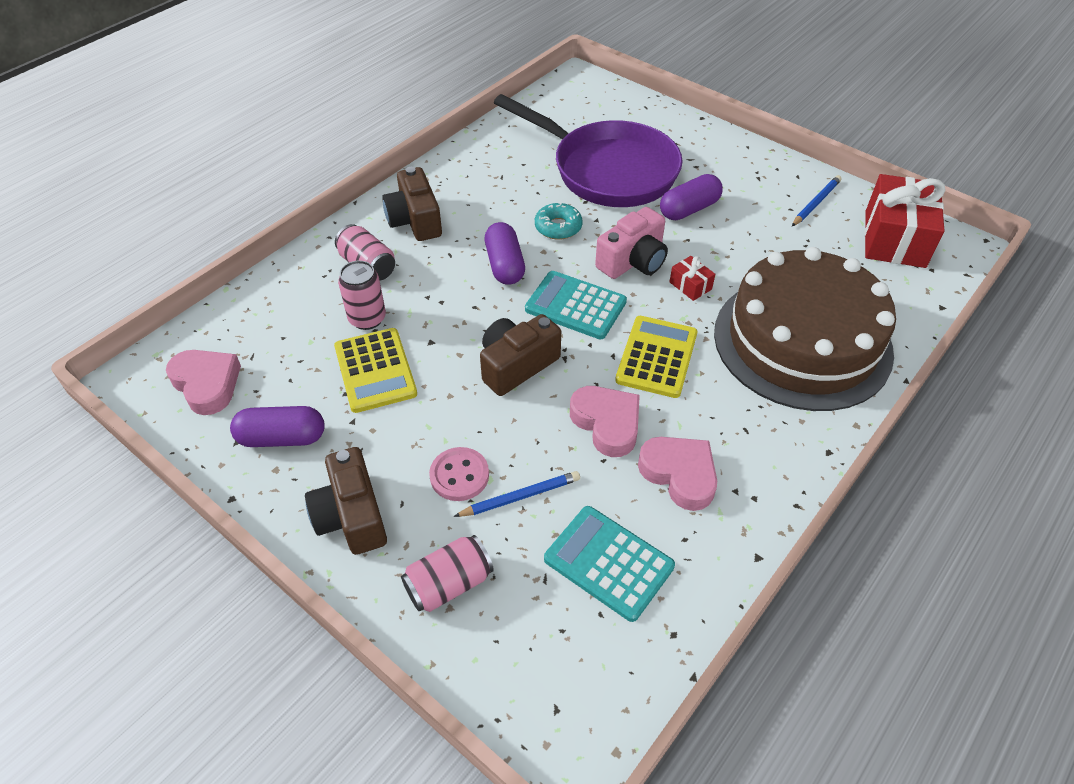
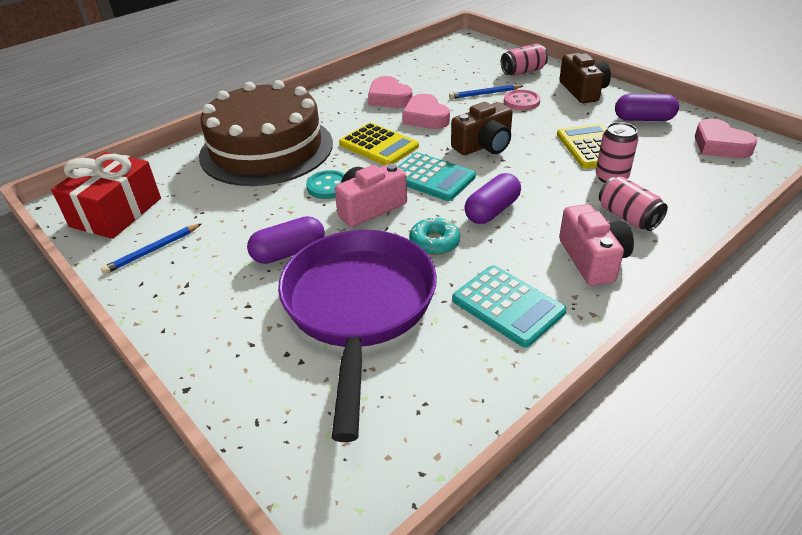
camera: 170 degrees left, 10 degrees down
brown camera [382,167,442,241] -> pink camera [559,204,634,286]
purple capsule [485,222,525,285] -> purple capsule turned 45 degrees clockwise [464,173,521,224]
purple pan [494,94,683,207] -> purple pan turned 45 degrees clockwise [278,230,437,442]
turquoise calculator [544,506,675,622] -> turquoise calculator moved to [452,265,566,348]
yellow calculator [615,316,697,398] -> yellow calculator turned 75 degrees counterclockwise [339,123,419,166]
red gift [670,256,715,301] -> turquoise button [306,170,345,199]

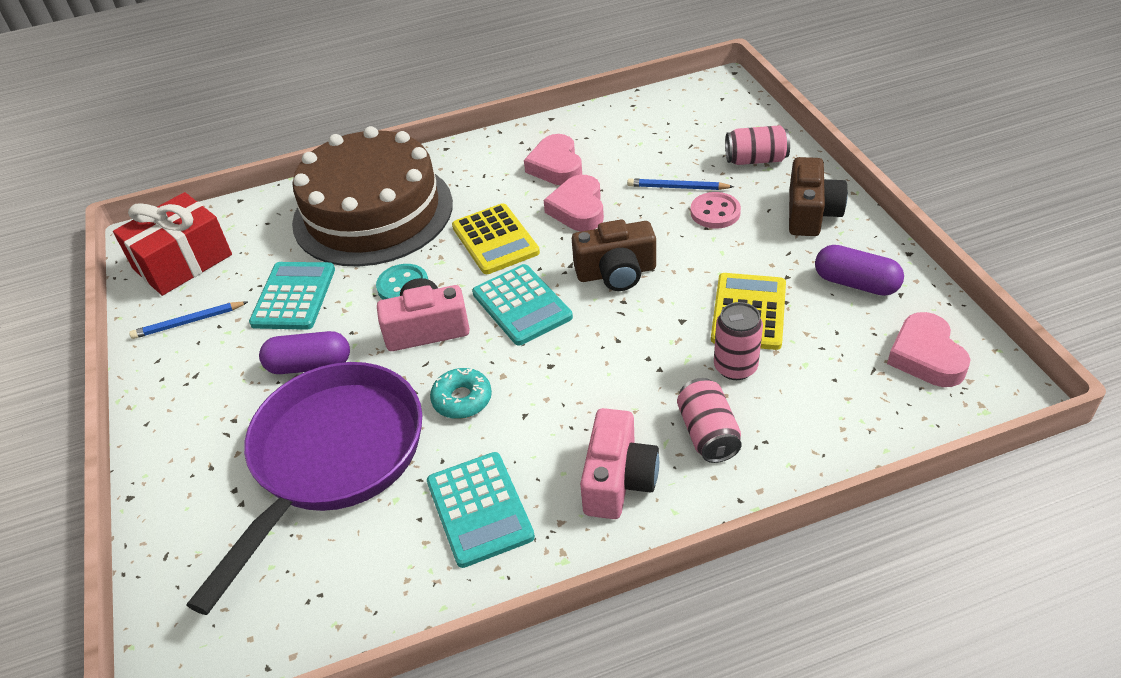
camera: 25 degrees right, 5 degrees up
purple capsule [464,173,521,224] -> none
none -> turquoise calculator [249,262,335,330]

